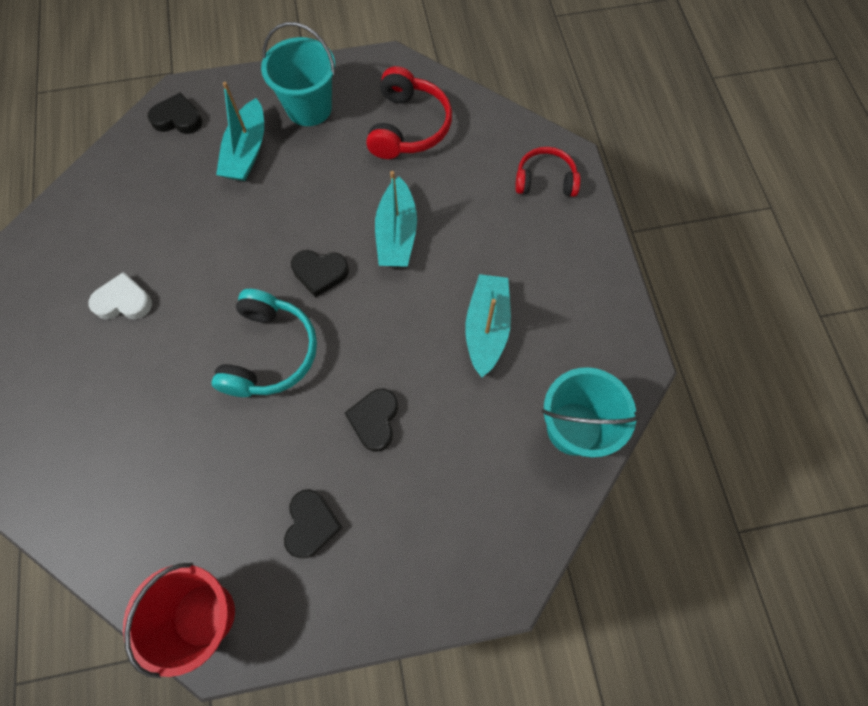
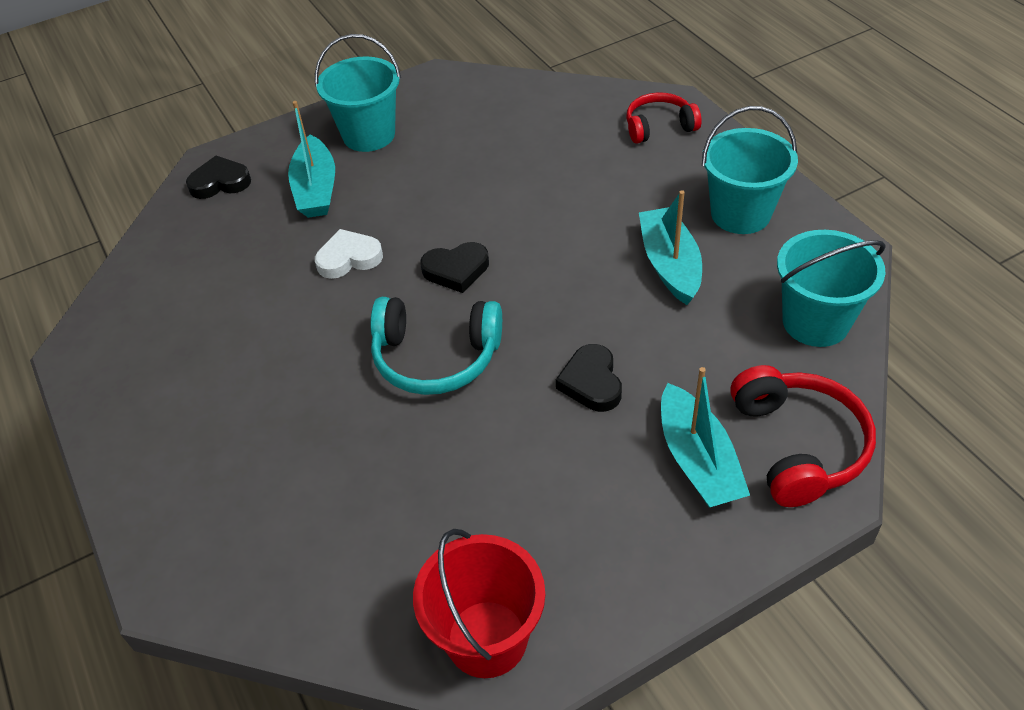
camera: 15 degrees left, 20 degrees down
white heart [88,272,152,319] -> white heart moved to [315,229,383,279]
turquoise headphones [211,289,317,397] -> turquoise headphones turned 105 degrees clockwise [370,297,502,395]
black heart [284,489,342,558] -> none
red headphones [366,66,452,159] -> red headphones moved to [730,365,876,507]
turquoise boat [375,171,417,267] -> turquoise boat moved to [661,367,750,507]
none -> turquoise bucket [702,106,798,234]

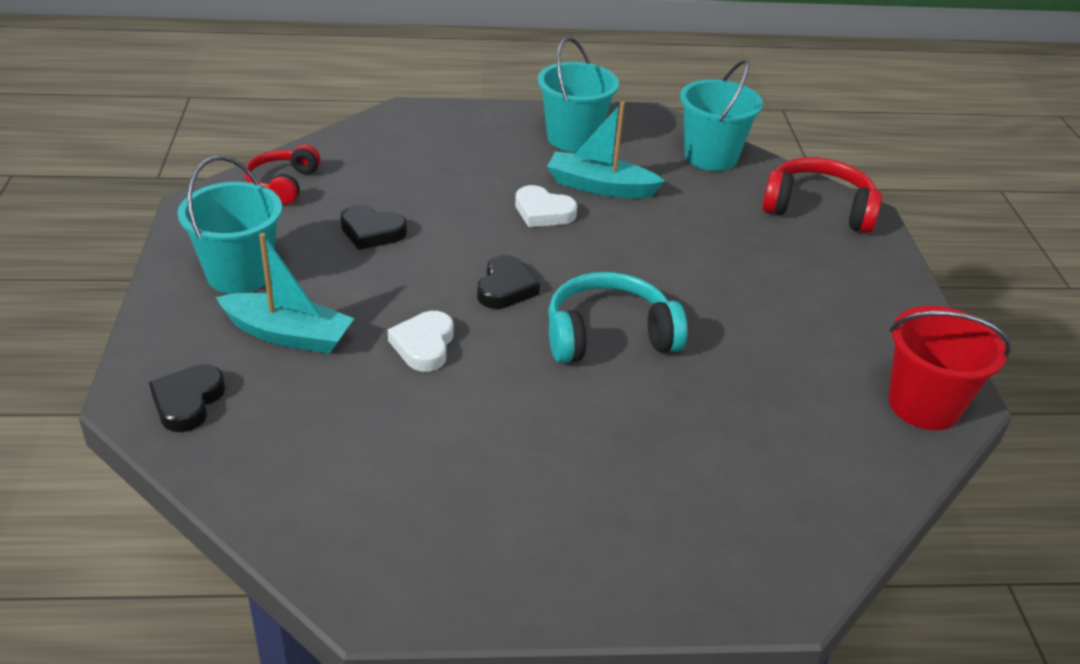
camera: 70 degrees left, 10 degrees down
turquoise headphones [370,297,502,395] -> turquoise headphones turned 135 degrees counterclockwise [548,272,687,363]
black heart [556,344,622,412] -> black heart moved to [340,205,407,250]
red headphones [626,92,702,144] -> red headphones moved to [245,145,320,205]
turquoise boat [661,367,750,507] -> none
none -> white heart [515,185,577,227]

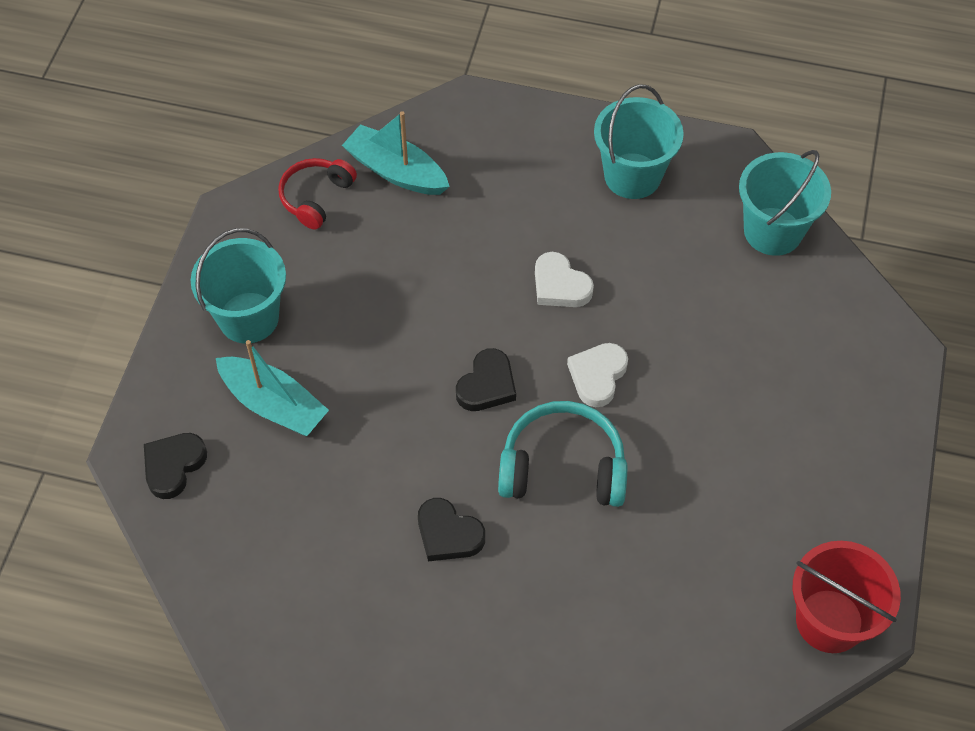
camera: 20 degrees right, 20 degrees up
black heart [340,205,407,250] -> black heart moved to [418,498,485,561]
white heart [388,311,454,372] -> white heart moved to [567,343,628,407]
turquoise boat [547,102,665,198] -> turquoise boat moved to [342,111,450,195]
red headphones [762,157,882,233] -> none

